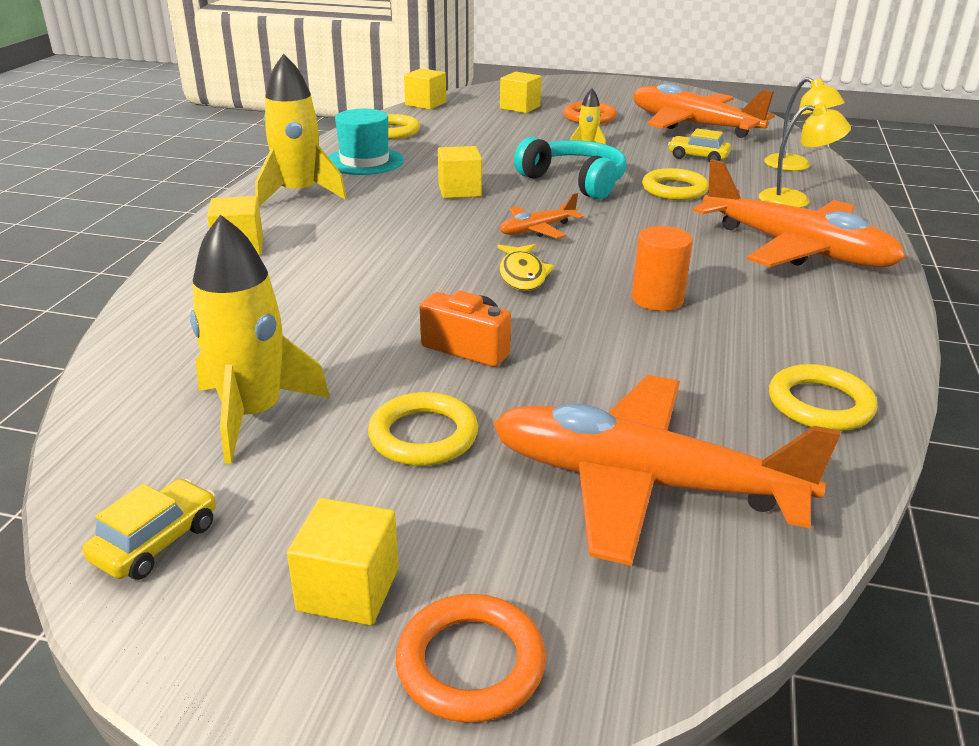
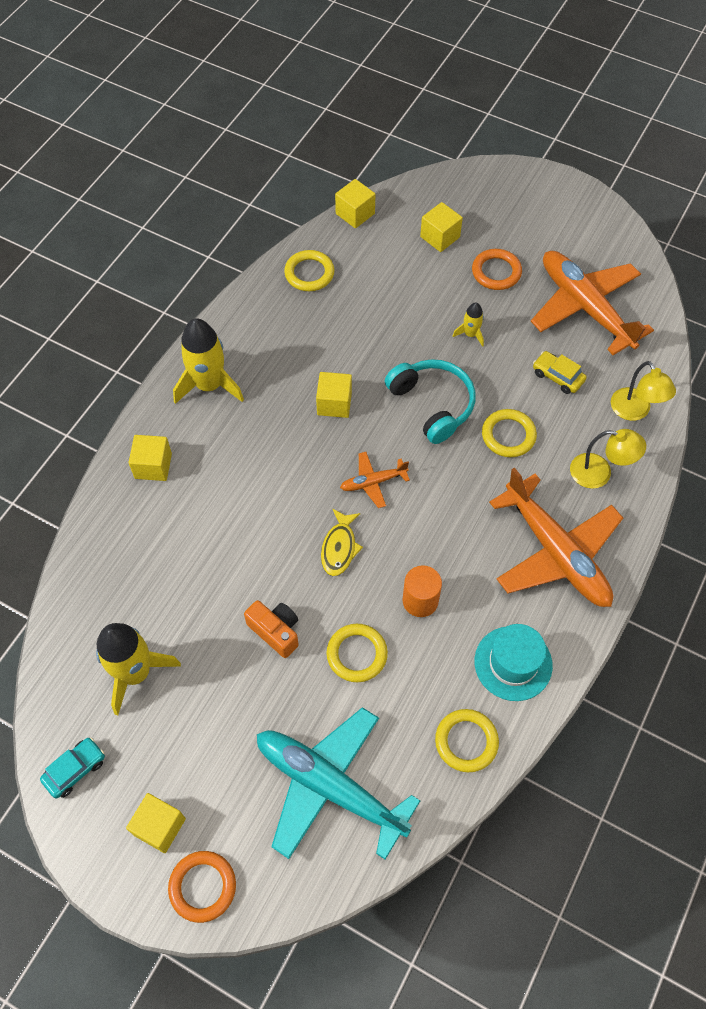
camera: 15 degrees right, 30 degrees up
yellow car [83,479,216,580] -> turquoise car [40,737,105,798]
turquoise hat [328,109,404,175] -> turquoise hat moved to [475,624,553,701]
yellow ring [368,392,478,466] -> yellow ring moved to [326,624,388,682]
orange plane [493,375,840,566] -> turquoise plane [257,707,420,859]

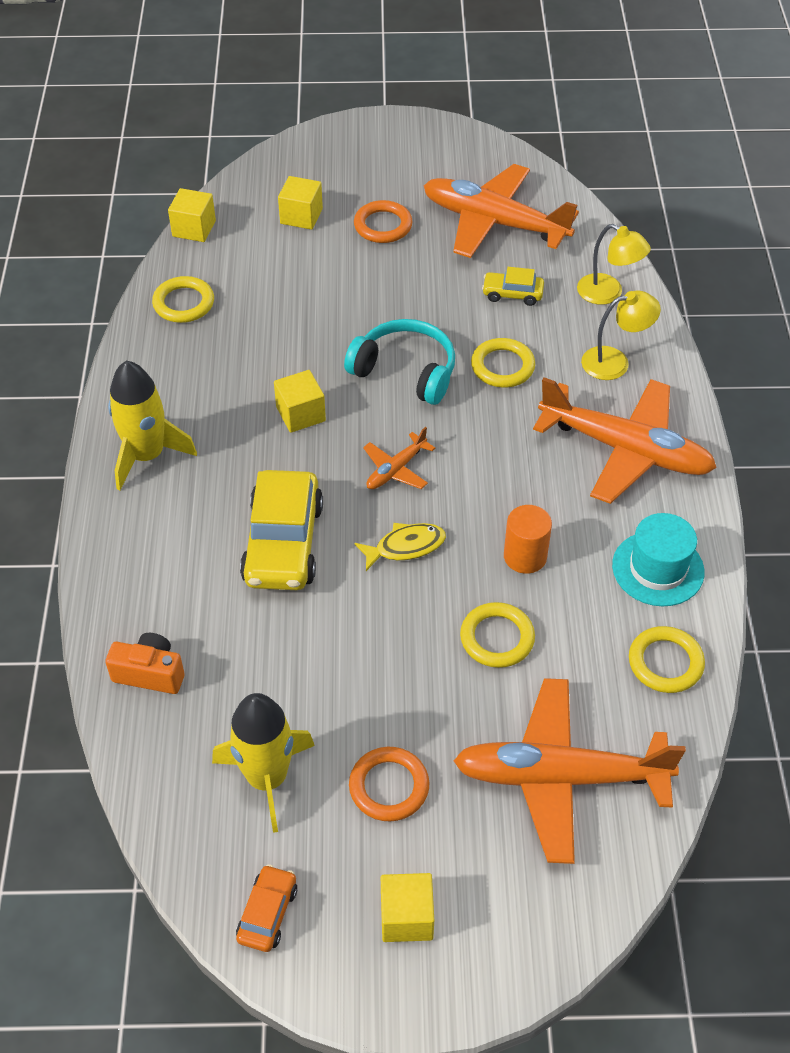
camera: 30 degrees left, 10 degrees down
turquoise car [40,737,105,798] -> orange car [236,864,297,952]
yellow cube [128,435,172,481] -> none
orange ring [168,851,236,923] -> orange ring moved to [349,747,429,822]
orange camera [244,600,299,658] -> orange camera moved to [105,633,185,694]
turquoise plane [257,707,420,859] -> orange plane [454,678,686,864]
yellow fish [321,508,363,576] -> yellow fish turned 90 degrees counterclockwise [354,523,446,571]
yellow rocket [453,302,484,347] -> none
none -> yellow car [240,470,323,590]

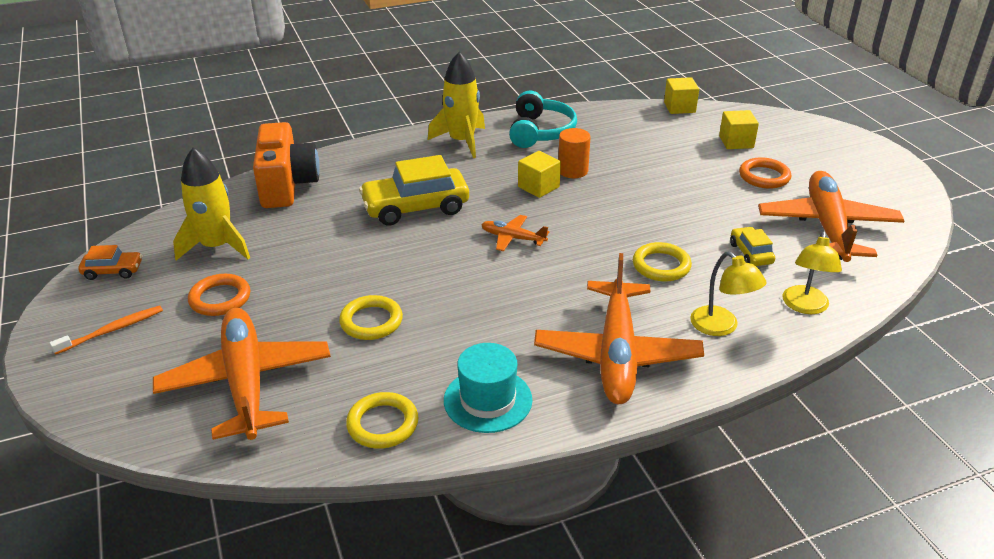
camera: 70 degrees right, 15 degrees down
orange camera [105,633,185,694] -> orange camera [253,122,320,208], size x1.80
yellow ring [152,276,214,323] -> none
turquoise headphones [344,319,455,405] -> turquoise headphones moved to [509,90,577,148]
yellow fish [354,523,446,571] -> none
yellow cube [381,873,434,942] -> orange toothbrush [49,306,163,355]
orange cylinder [504,505,552,574] -> orange cylinder moved to [558,128,591,178]

